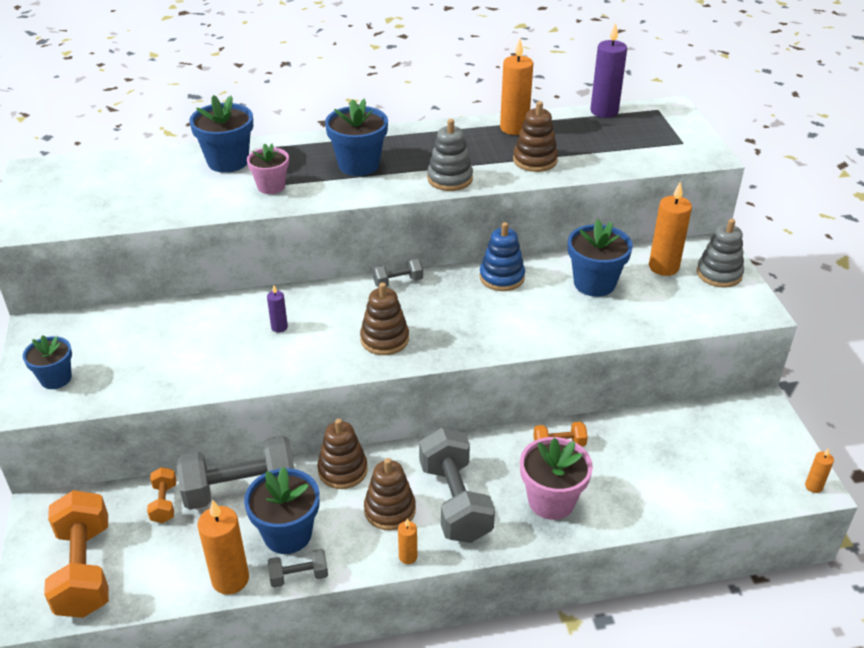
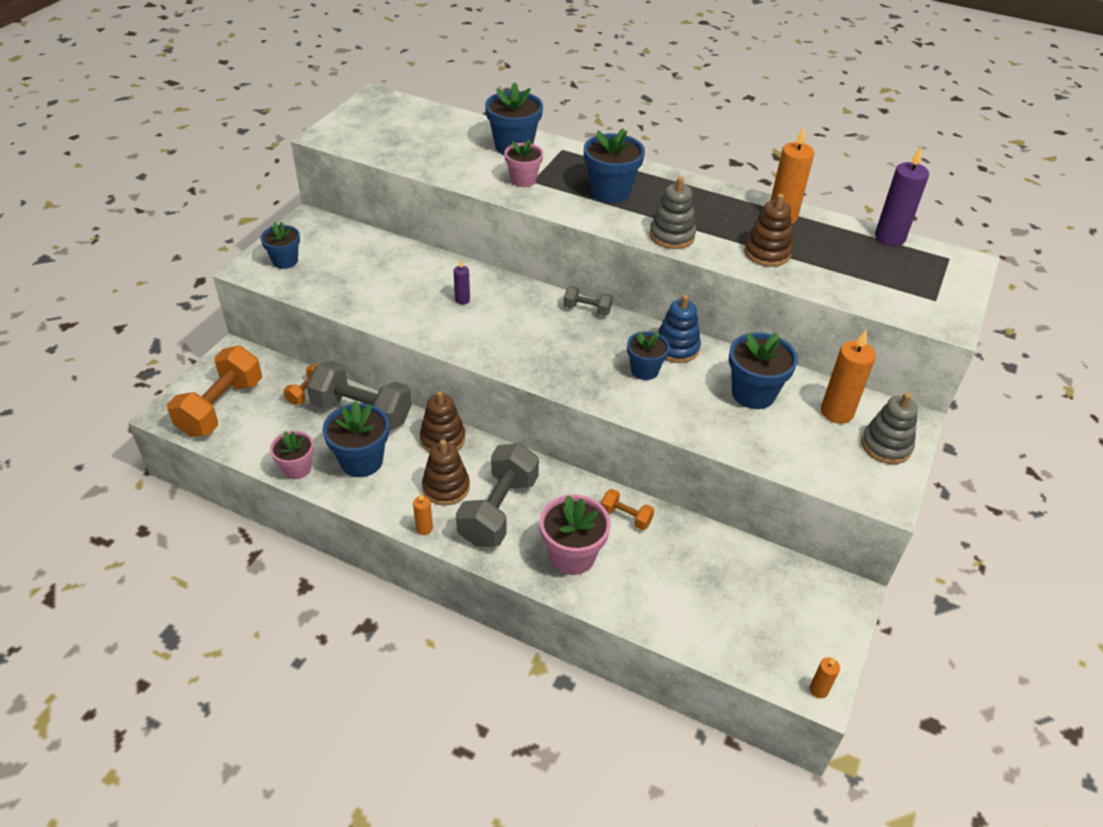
camera: 35 degrees right, 5 degrees up
orange candle [197,499,249,595] -> pink flower pot [270,431,314,479]
grey dumbbell [268,549,328,588] -> none
brown stacking toy [360,282,409,355] -> none
none -> blue flower pot [627,331,670,380]

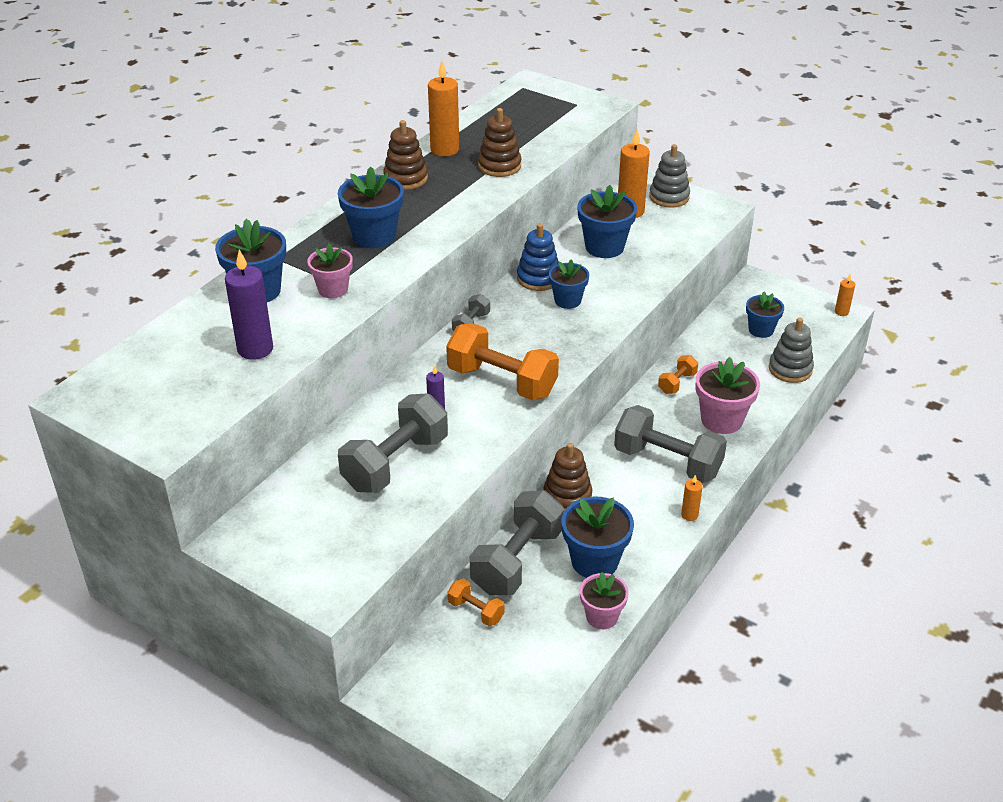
camera: 80 degrees left, 5 degrees down
orange dumbbell [167,346,262,437] -> orange dumbbell moved to [446,323,559,401]
blue flower pot [261,222,300,269] -> blue flower pot moved to [746,292,784,338]
brown stacking toy [422,439,470,505] -> brown stacking toy moved to [383,120,428,190]
grey stacking toy [650,177,696,249] -> grey stacking toy moved to [769,318,814,383]
purple candle [875,146,929,246] -> purple candle moved to [225,250,273,360]
none -> grey dumbbell [338,394,448,493]

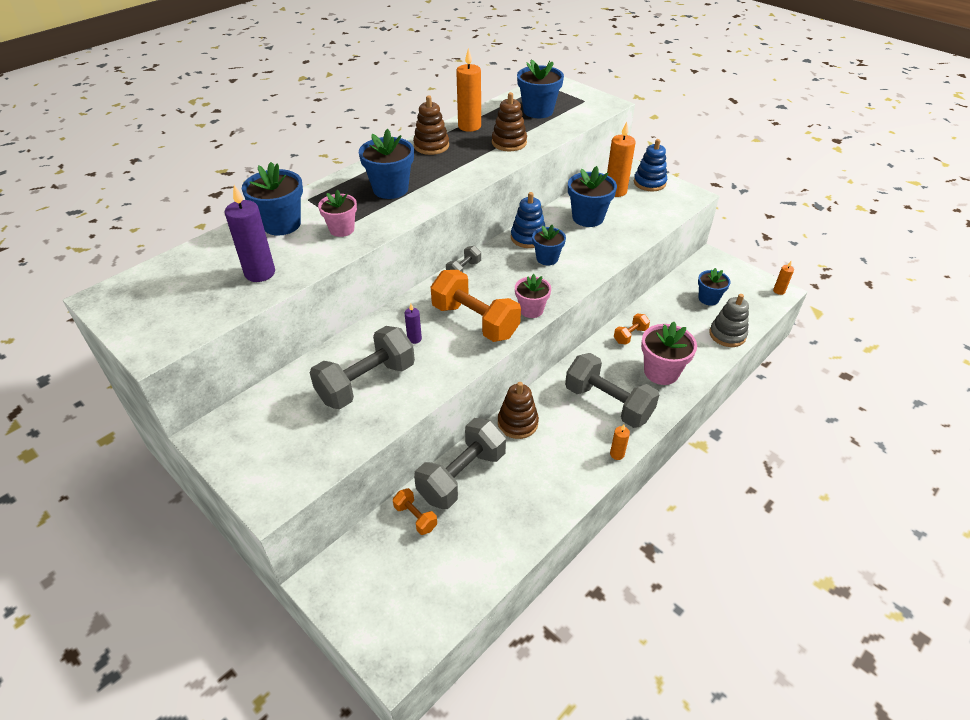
camera: 10 degrees right, 5 degrees up
blue flower pot [562,497,634,578] -> blue flower pot moved to [517,59,564,118]
pink flower pot [580,572,629,629] -> pink flower pot moved to [515,274,551,318]
grey stacking toy [649,144,690,208] -> blue stacking toy [634,139,667,191]

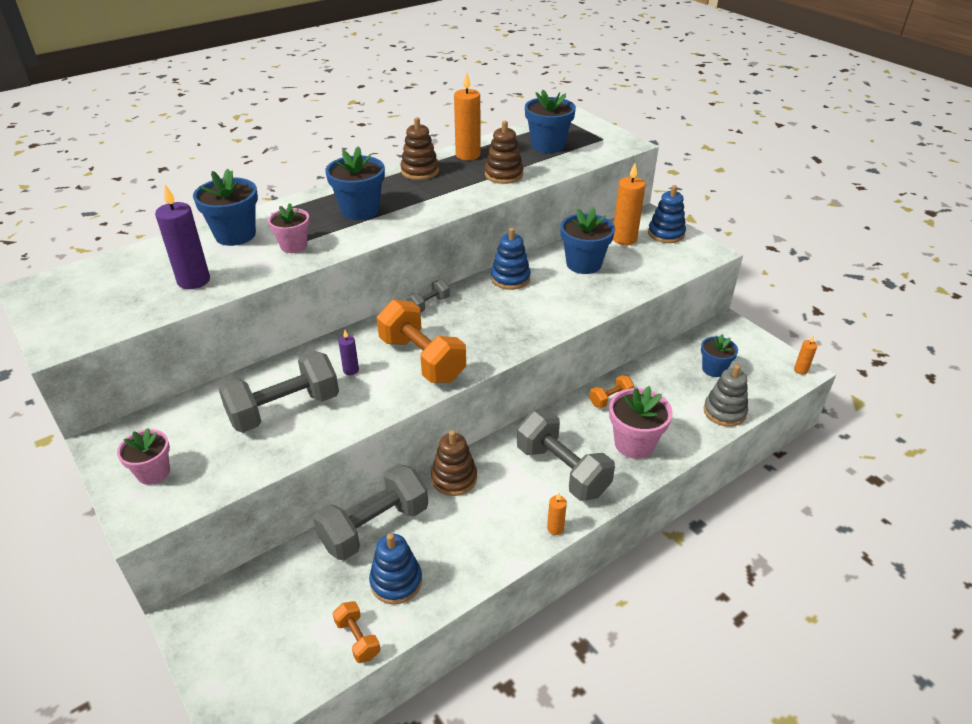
camera: 10 degrees right, 5 degrees down
orange dumbbell [393,488,437,535] -> orange dumbbell moved to [333,601,380,663]
pink flower pot [515,274,551,318] -> pink flower pot moved to [117,428,170,485]
blue flower pot [532,225,566,265] -> none
none -> blue stacking toy [369,533,422,604]

